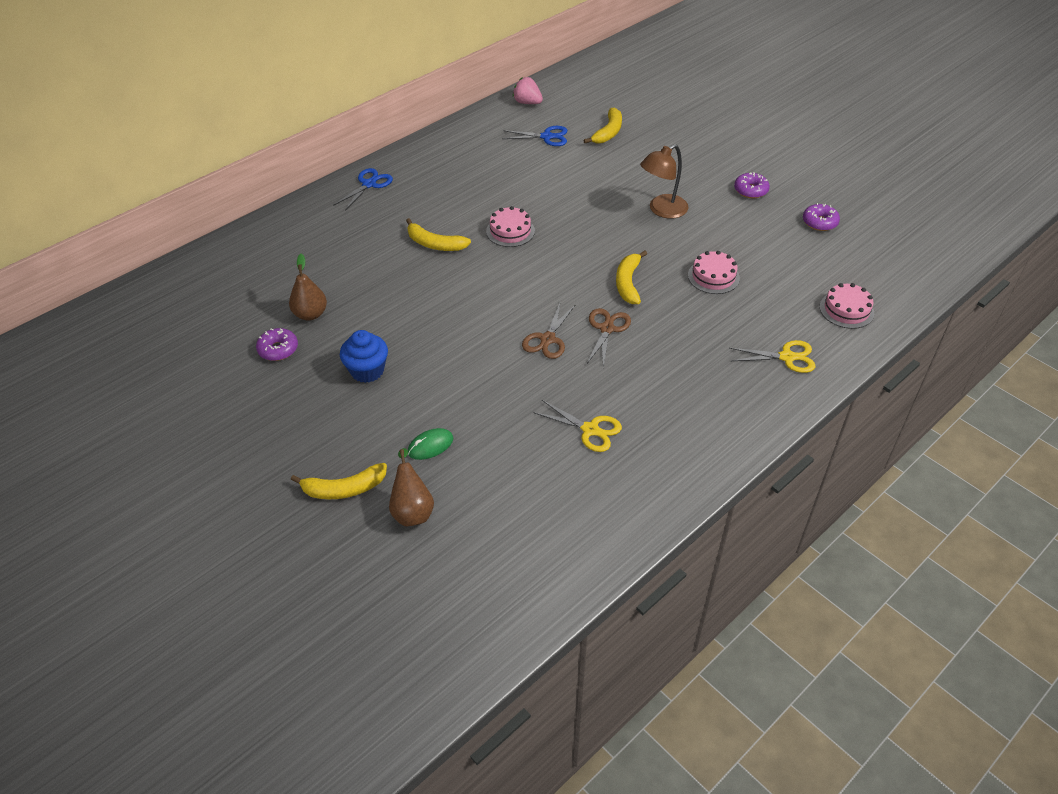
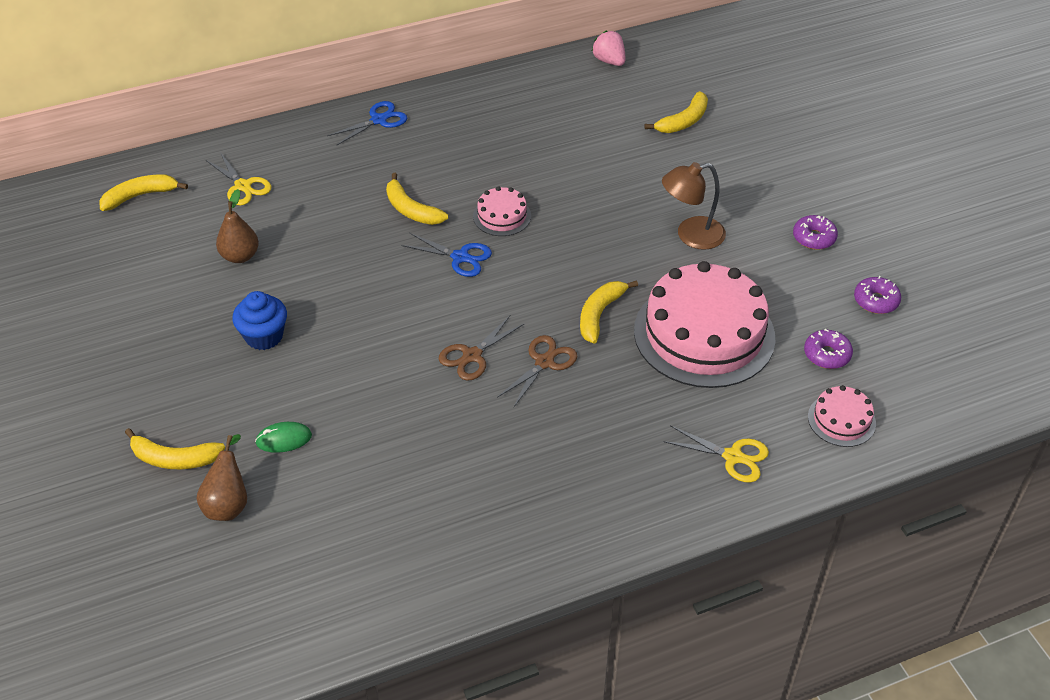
camera: 20 degrees right, 0 degrees up
purple donut [256,328,298,361] -> purple donut moved to [804,329,853,369]
blue scissors [503,126,567,146] -> blue scissors moved to [401,233,492,277]
yellow scissors [533,400,622,452] -> yellow scissors moved to [206,152,272,206]
pink cake [688,251,740,294] -> pink cake [634,261,775,388], size x2.22
none -> yellow banana [99,174,188,211]

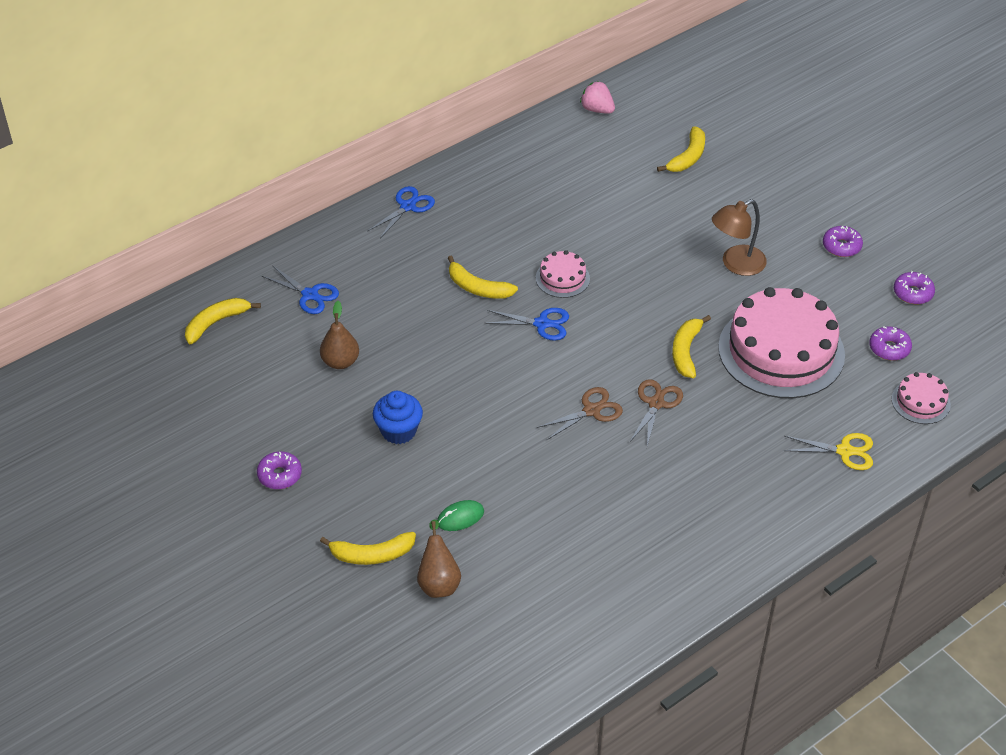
camera: 15 degrees left, 0 degrees up
yellow scissors [206,152,272,206] -> blue scissors [262,265,339,314]
brown scissors [439,316,525,381] -> brown scissors turned 150 degrees counterclockwise [537,387,623,440]
none -> purple donut [257,451,302,489]

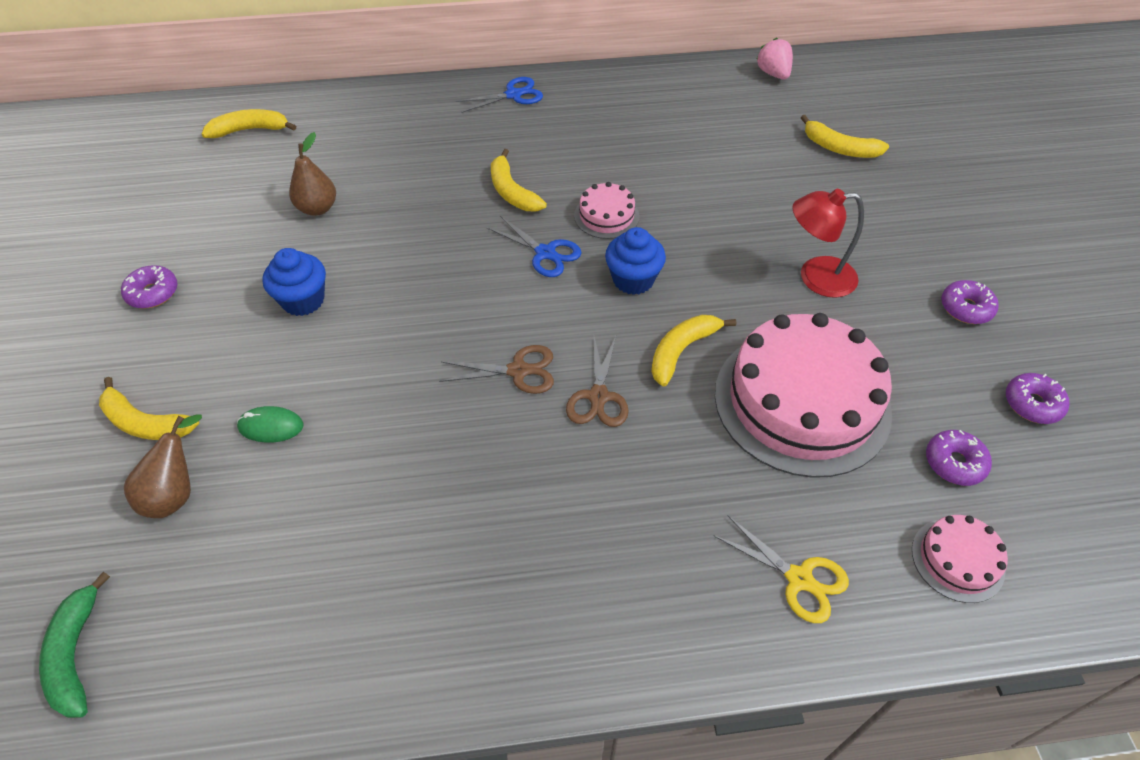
camera: 30 degrees right, 5 degrees up
blue scissors [262,265,339,314] -> none
brown scissors [629,379,683,446] -> brown scissors turned 135 degrees clockwise [566,336,629,427]
yellow banana [657,126,705,172] -> yellow banana turned 60 degrees clockwise [801,115,889,158]
brown lamp [712,199,767,276] -> red lamp [792,189,864,298]
none -> green banana [39,572,110,718]
none -> blue cupcake [605,227,666,295]

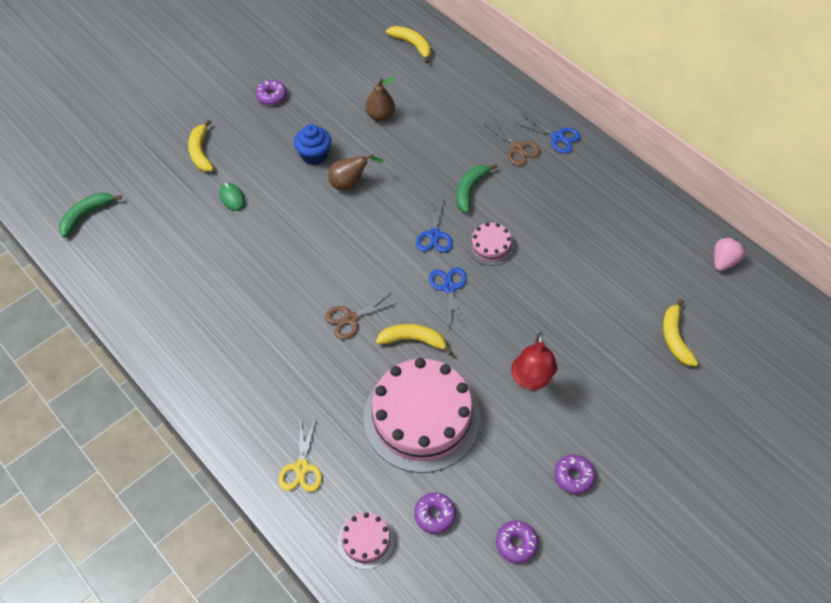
camera: 55 degrees right, 5 degrees up
brown pear [124,415,202,518] -> brown pear moved to [328,154,383,190]
brown scissors [439,345,554,394] -> brown scissors moved to [485,118,540,166]
yellow banana [491,149,547,211] -> green banana [456,164,497,213]
blue cupcake [605,227,666,295] -> blue scissors [429,267,467,330]
red lamp [792,189,864,298] -> red lamp turned 135 degrees counterclockwise [511,332,557,390]

